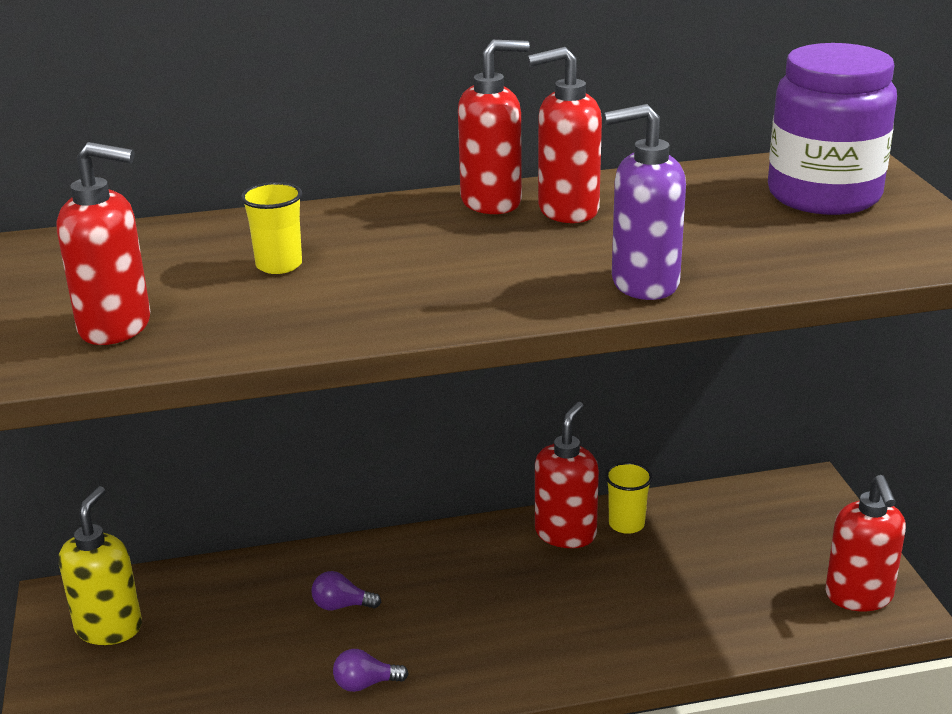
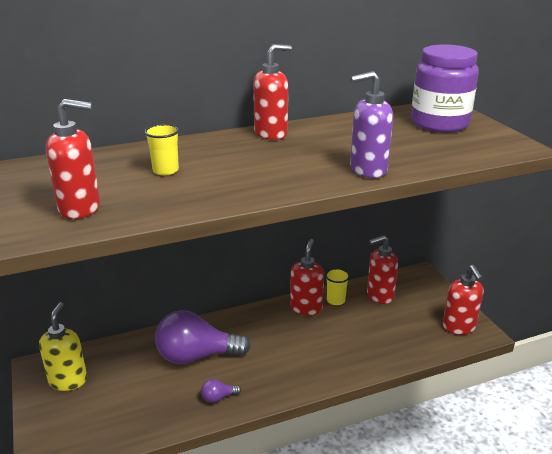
camera: 10 degrees left, 0 degrees up
purple light bulb [311,571,382,610] -> purple light bulb [155,310,251,364], size x2.49
red soap dispenser [528,47,602,223] -> red soap dispenser moved to [367,235,398,304]

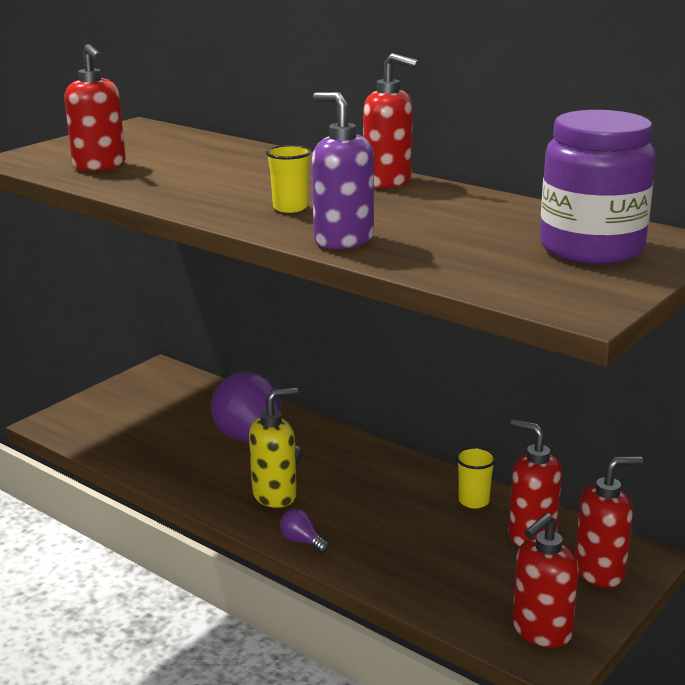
camera: 60 degrees right, 5 degrees down
yellow soap dispenser [39,302,87,391] -> yellow soap dispenser moved to [249,387,298,508]
yellow cup [144,124,179,175] -> yellow cup moved to [266,145,311,213]
purple light bulb [201,379,241,403] -> purple light bulb moved to [280,509,329,553]
red soap dispenser [290,239,324,315] -> red soap dispenser moved to [575,456,643,588]

